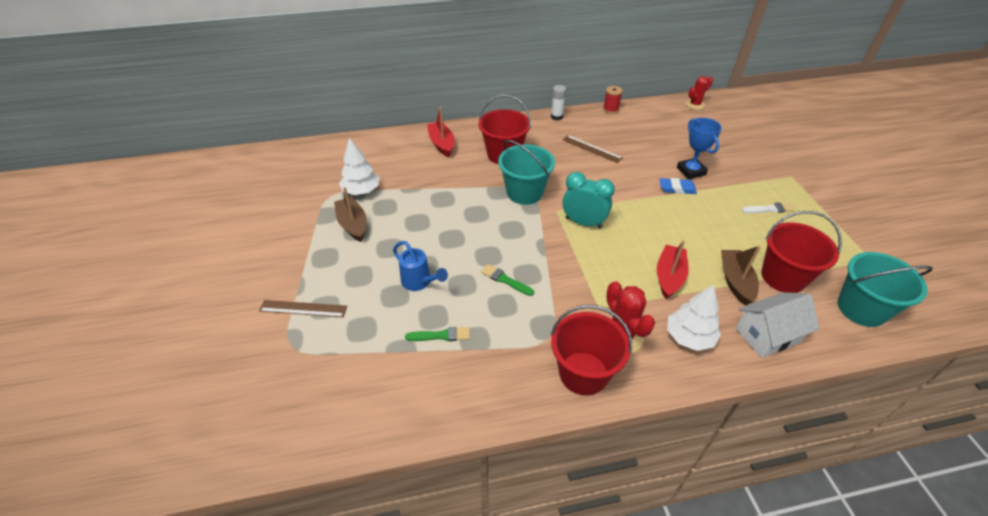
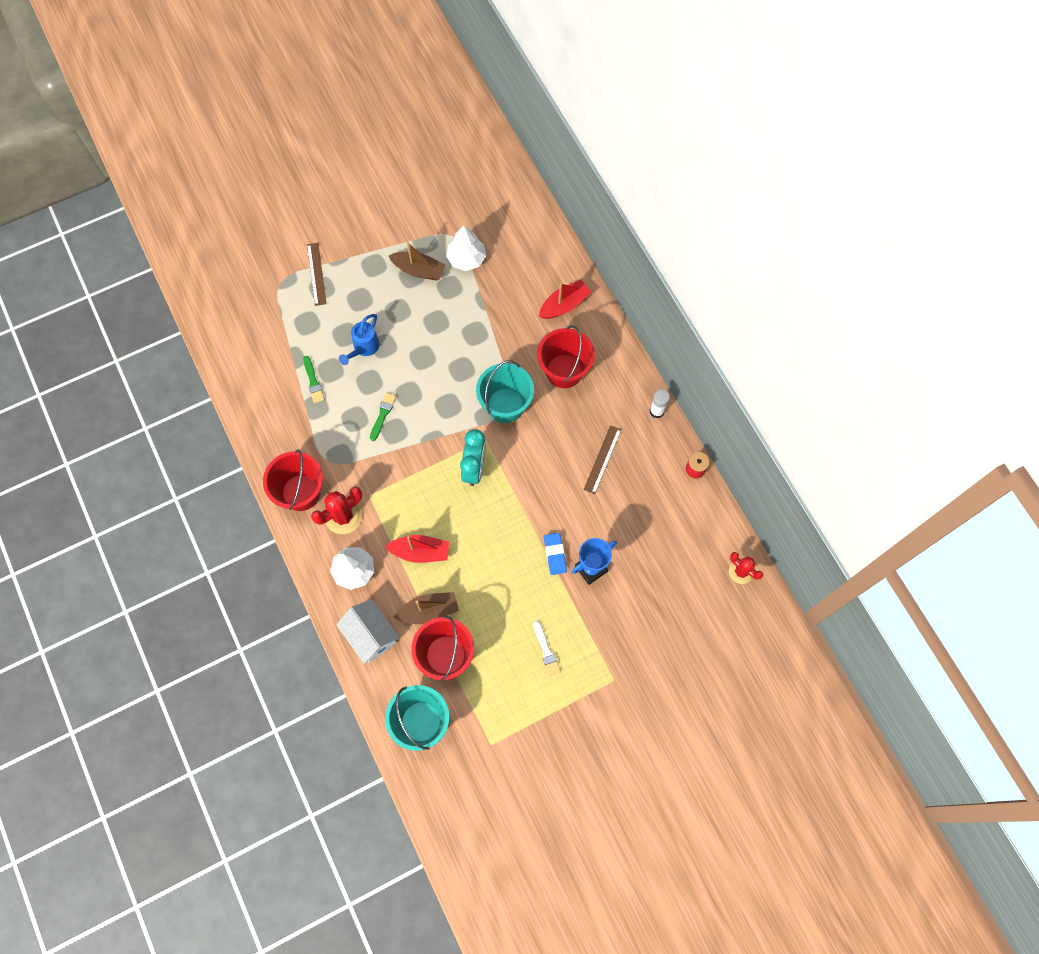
camera: 75 degrees right, 25 degrees up
brown boat [334,187,367,242] -> brown boat turned 60 degrees clockwise [389,242,446,281]

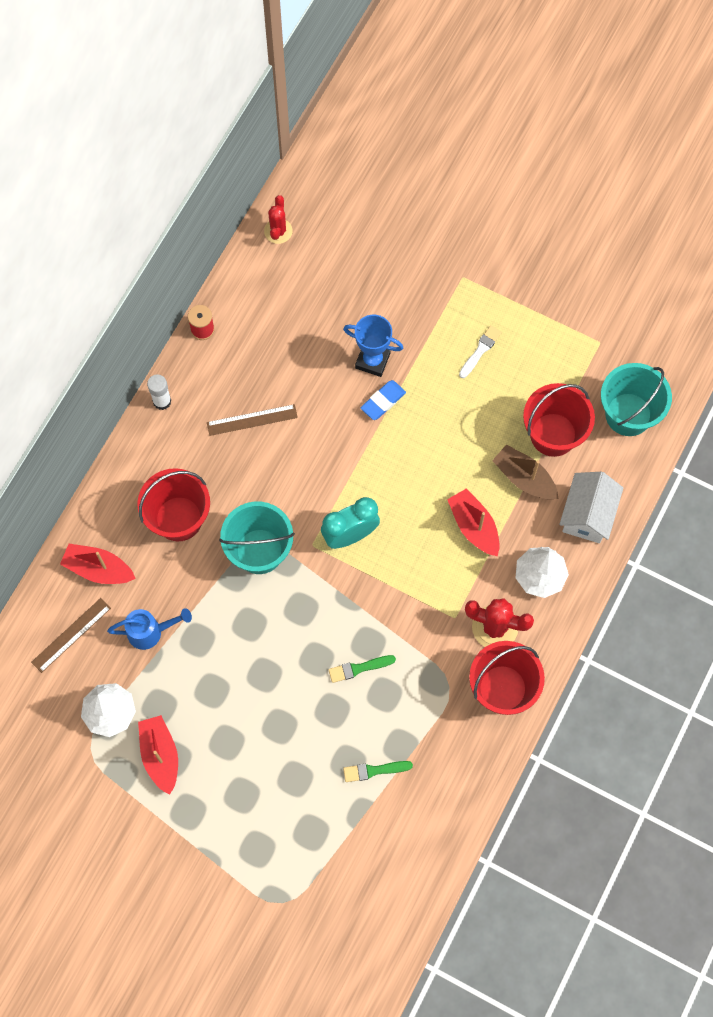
camera: 125 degrees left, 0 degrees up
green brush [303,356,325,403] -> green brush turned 135 degrees counterclockwise [343,761,413,782]
brown ruler [307,243,327,306] -> brown ruler moved to [31,598,111,673]
blue watering can [339,314,380,365] -> blue watering can moved to [107,608,192,650]
brown boat [389,242,446,281] -> red boat [138,715,178,795]

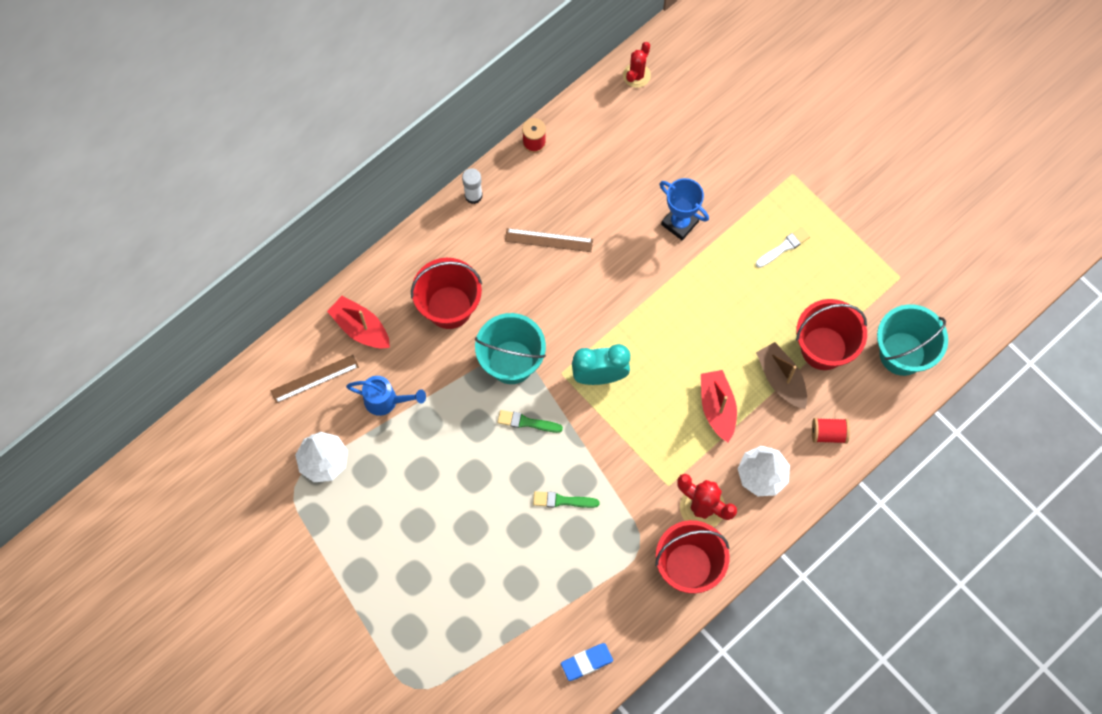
camera: 20 degrees right, 0 degrees up
red boat [138,715,178,795] -> none
green brush [343,761,413,782] -> green brush moved to [498,410,563,433]
blue eraser [361,380,406,420] -> blue eraser moved to [561,643,613,681]
white house [559,472,623,543] -> red spool [812,418,850,443]

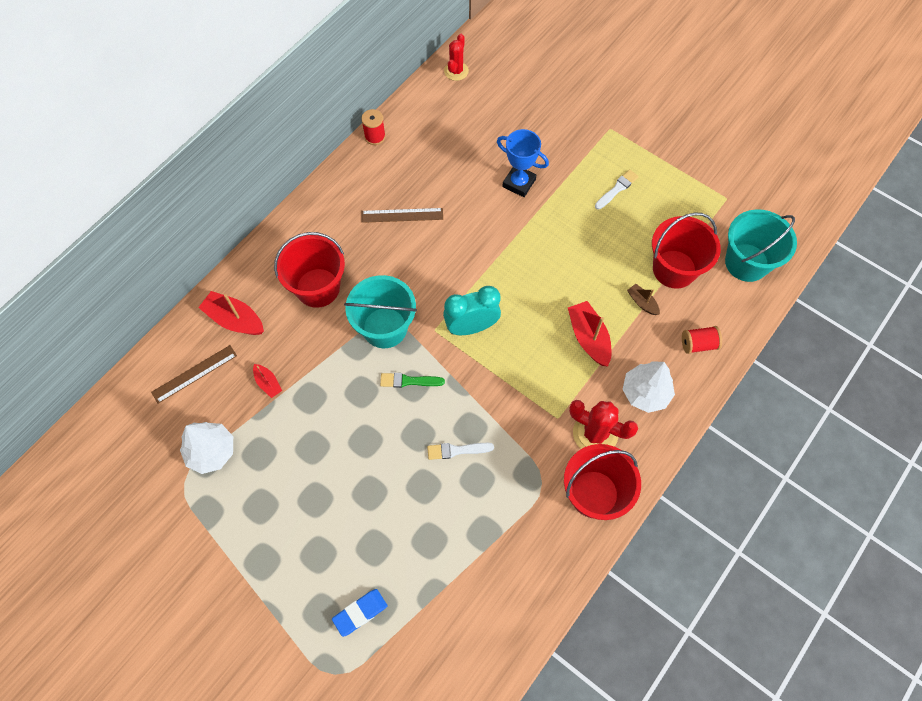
camera: 10 degrees left, 5 degrees down
blue watering can [346,376,426,416] -> red boat [253,364,282,398]
white glue stick [462,168,483,204] -> none
green brush [533,491,600,508] -> white brush [427,443,494,460]
blue eraser [561,643,613,681] -> blue eraser moved to [332,589,387,637]
brown boat [756,342,807,409] -> brown boat [627,284,660,315], size x0.56

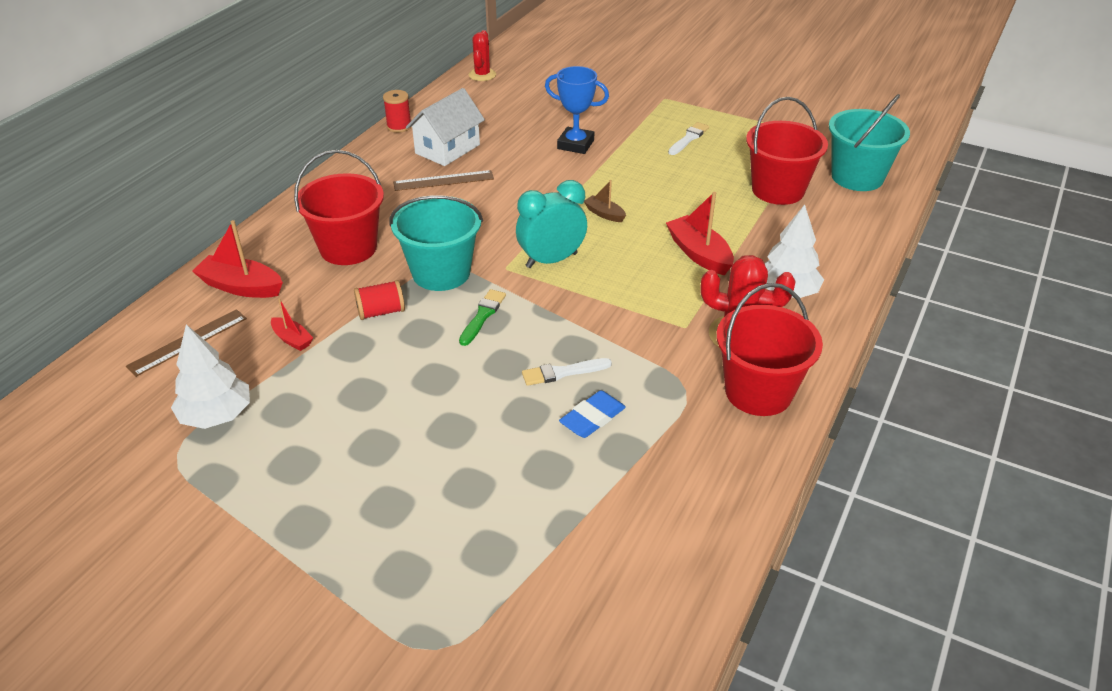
camera: 10 degrees left, 25 degrees down
blue eraser [332,589,387,637] -> blue eraser moved to [559,390,626,438]
green brush [380,373,445,388] -> green brush turned 120 degrees clockwise [459,289,506,346]
brown boat [627,284,660,315] -> brown boat moved to [584,180,626,222]
red spool [682,326,722,354] -> red spool moved to [354,280,405,320]
none -> white house [406,88,485,166]

